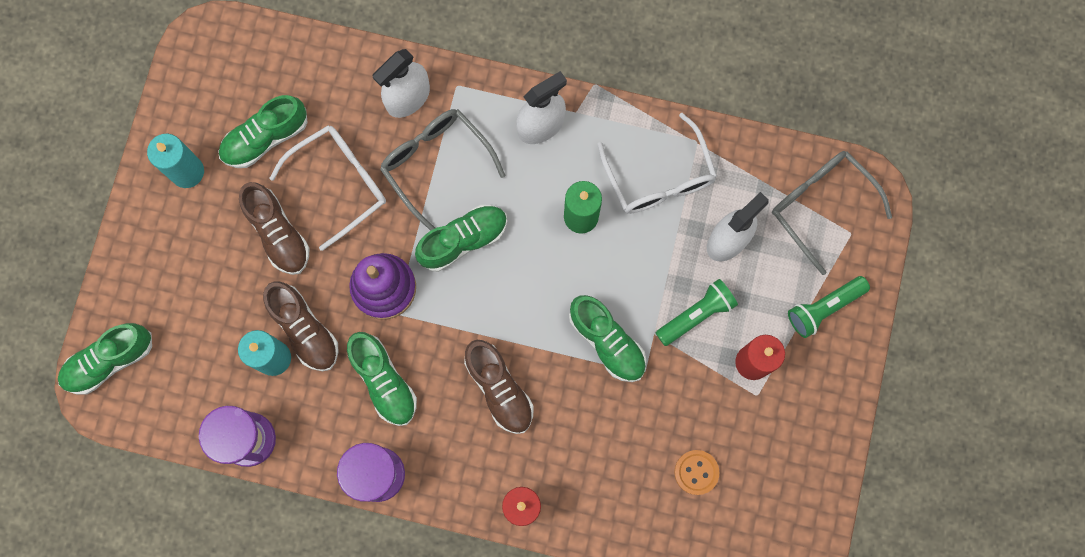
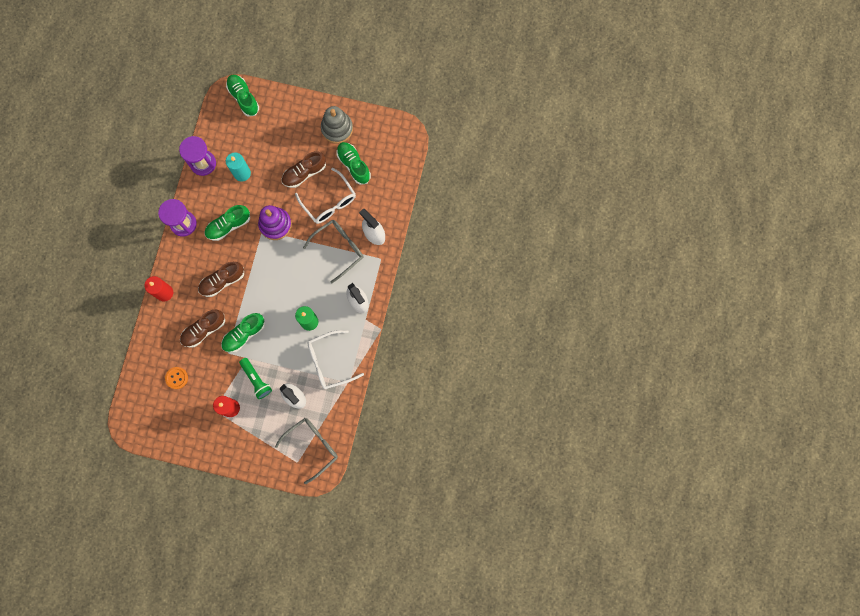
camera: 90 degrees right, 0 degrees up
turquoise candle [147,134,204,188] -> grey stacking toy [321,106,353,144]
brown shoe [263,282,339,371] -> brown shoe moved to [180,310,225,348]
green shoe [415,205,507,272] -> none
green flashlight [788,276,870,338] -> none

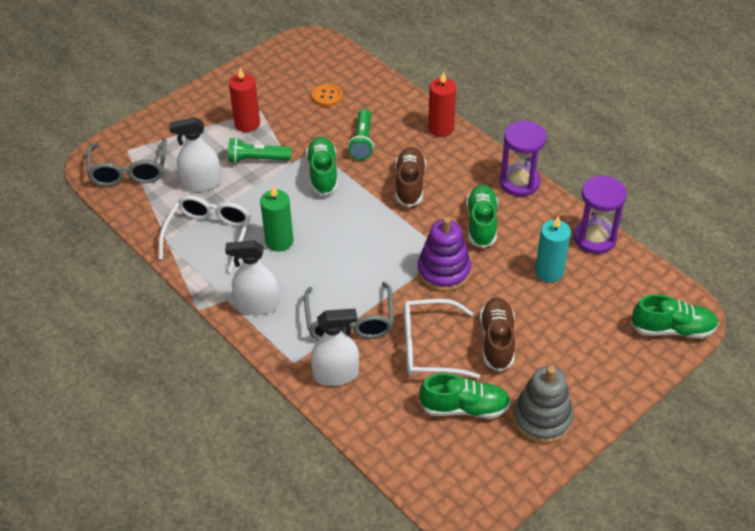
camera: 125 degrees right, 30 degrees down
brown shoe [180,310,225,348] -> green flashlight [348,109,374,160]

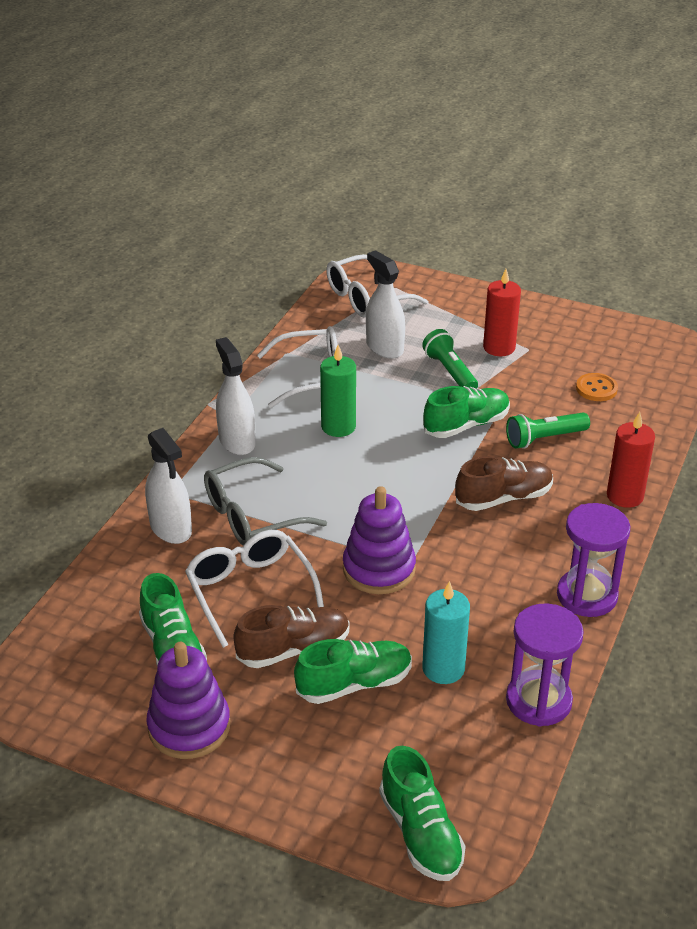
camera: 65 degrees right, 10 degrees down
grey glasses [86,138,167,186] -> white glasses [326,254,429,318]
green shoe [466,185,498,248] -> green shoe moved to [294,639,412,704]
grey stacking toy [513,366,573,444] -> purple stacking toy [146,642,230,759]

